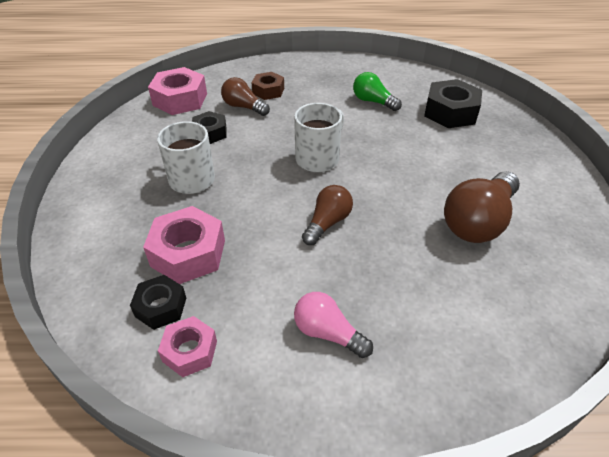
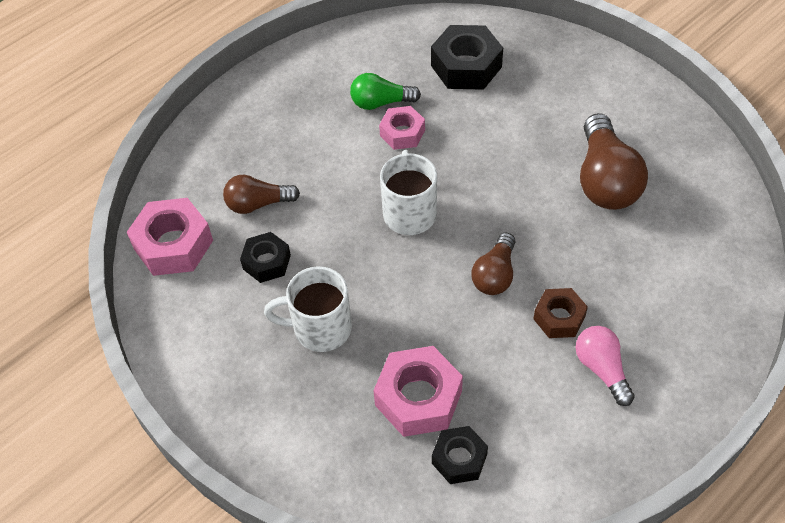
camera: 40 degrees left, 10 degrees up
pink nut [158,316,217,377] -> pink nut moved to [379,106,425,150]
brown nut [252,72,284,100] -> brown nut moved to [534,288,588,338]
pink light bulb [294,292,373,358] -> pink light bulb turned 75 degrees clockwise [575,326,635,406]
brown light bulb [302,185,353,245] -> brown light bulb turned 150 degrees counterclockwise [471,232,516,295]

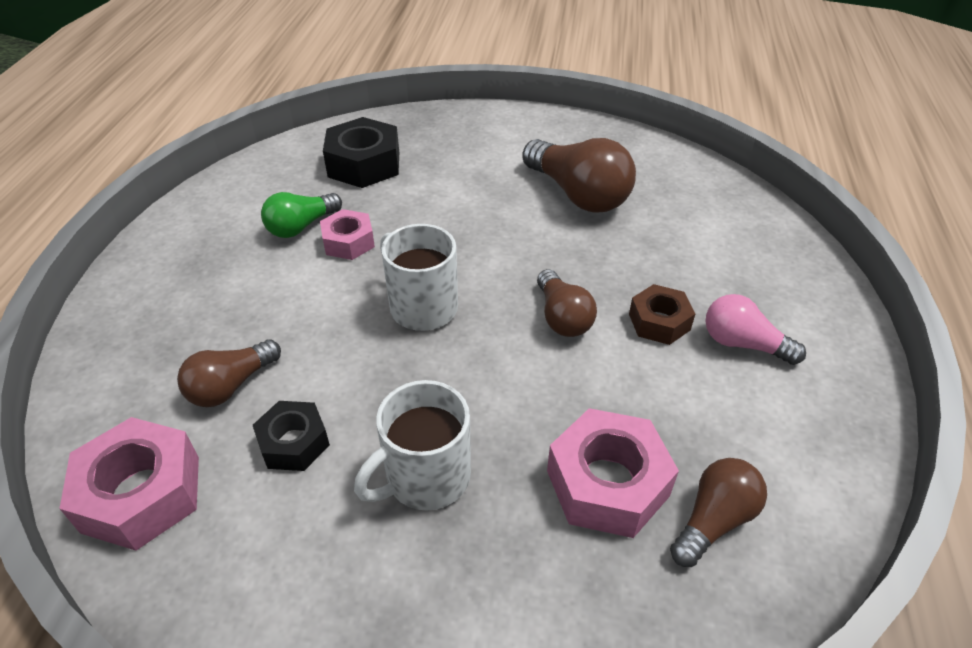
camera: 40 degrees left, 10 degrees down
black nut [432,426,488,484] -> brown light bulb [670,458,767,567]

